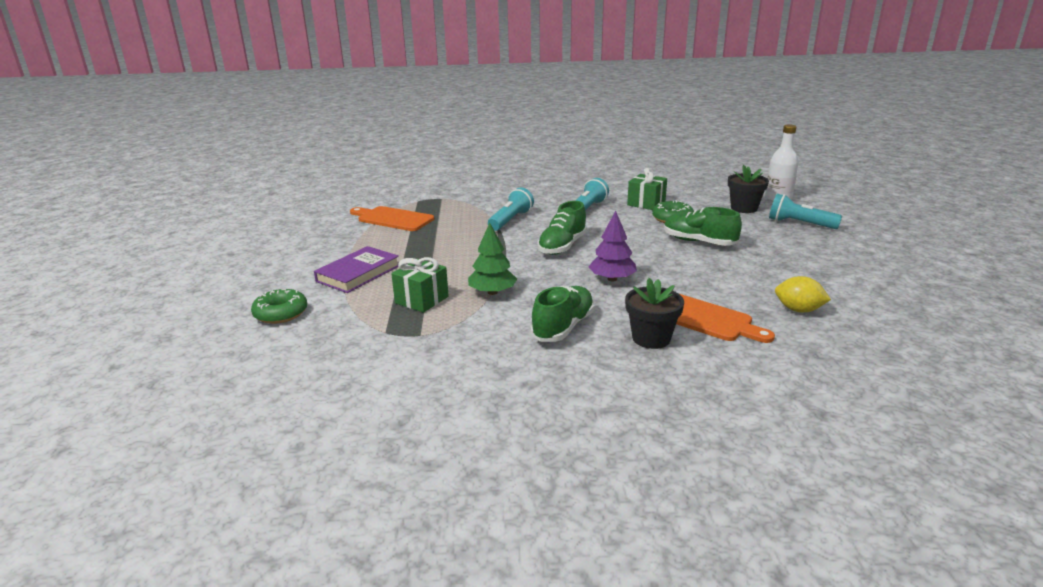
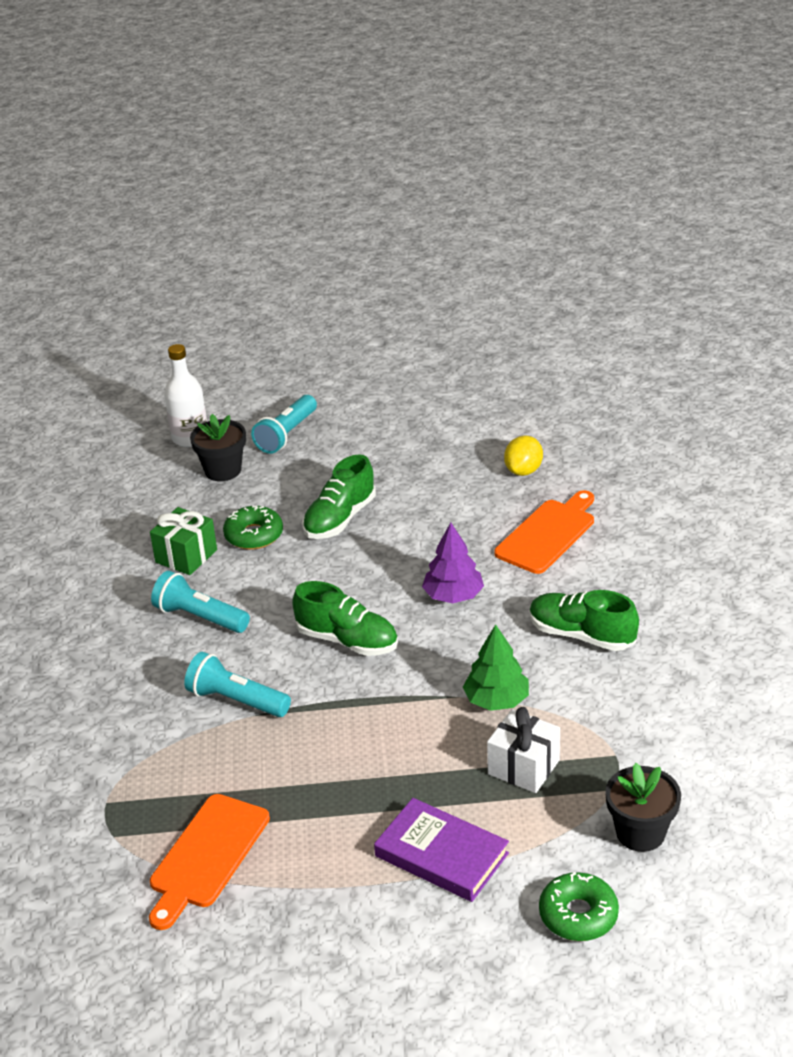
camera: 90 degrees left, 10 degrees up
green gift [391,257,449,313] -> white gift [487,707,560,793]
black flower pot [625,278,684,349] -> black flower pot moved to [606,763,681,852]

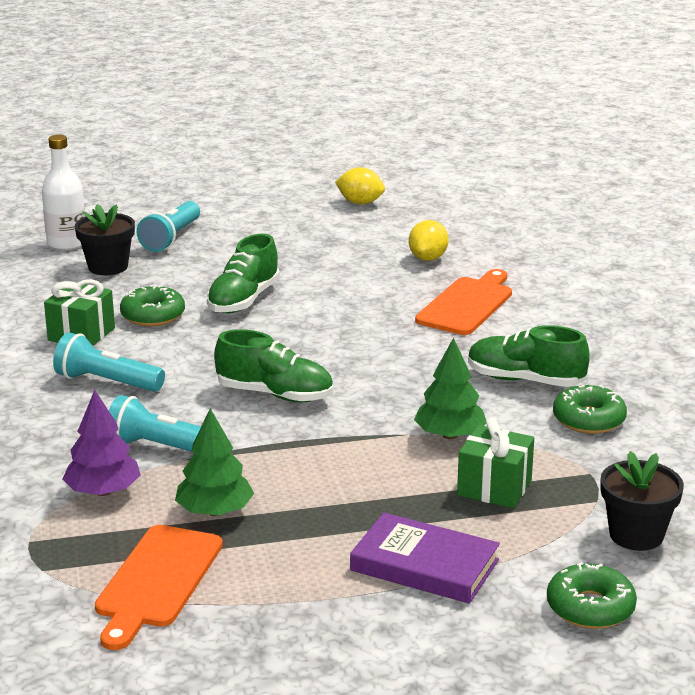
camera: 10 degrees left, 10 degrees down
purple tree [422,523,484,603] -> purple tree moved to [63,390,141,496]
white gift [487,707,560,793] -> green gift [457,417,534,508]
none -> green tree [175,408,254,516]
none -> yellow lemon [335,167,385,204]
none -> green donut [553,385,627,434]

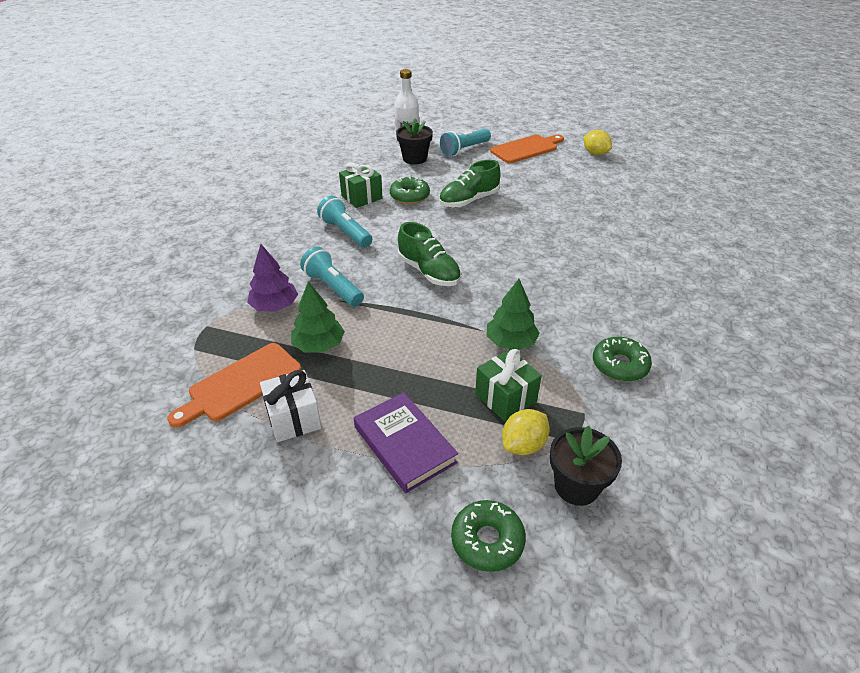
camera: 30 degrees right, 15 degrees up
yellow lemon [409,220,449,261] -> yellow lemon moved to [502,409,549,455]
orange cutting board [415,269,512,335] -> orange cutting board moved to [490,135,564,163]
green shoe [468,325,590,387] -> none
none -> white gift [260,370,322,442]

